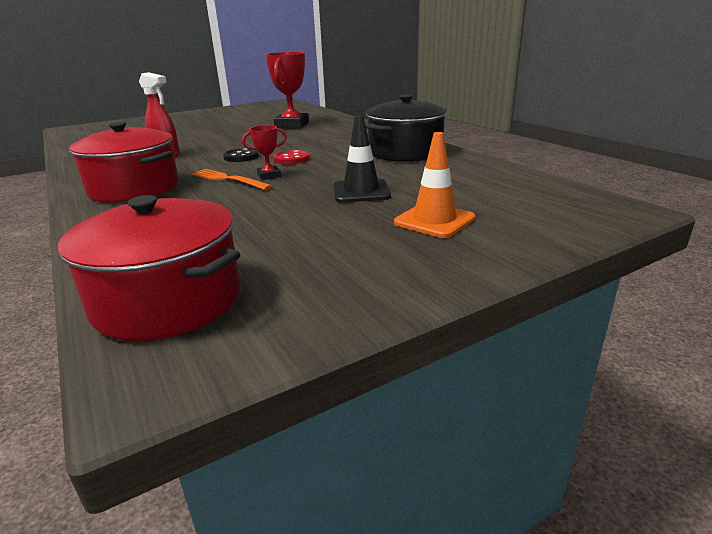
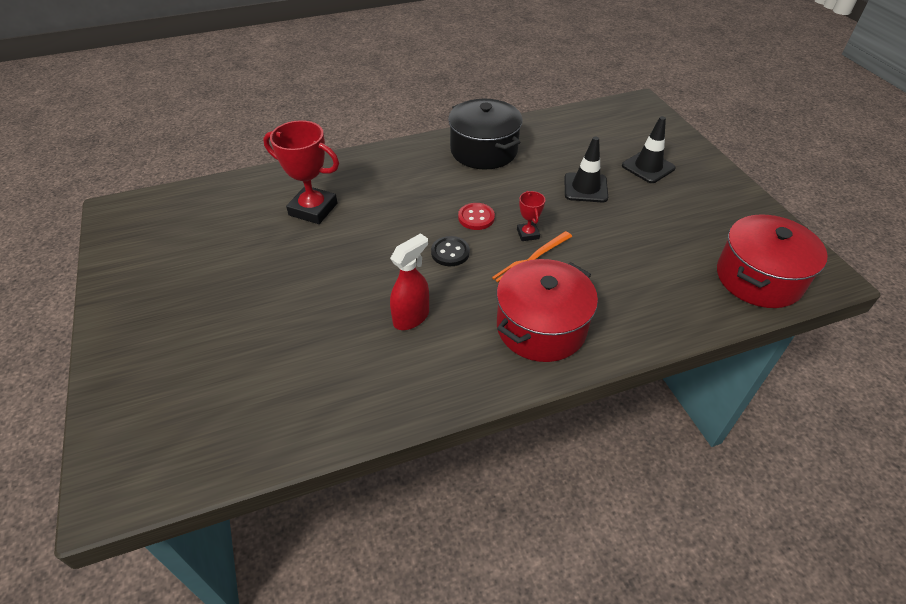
camera: 80 degrees left, 20 degrees up
orange traffic cone [394,132,475,238] -> black traffic cone [622,116,676,183]

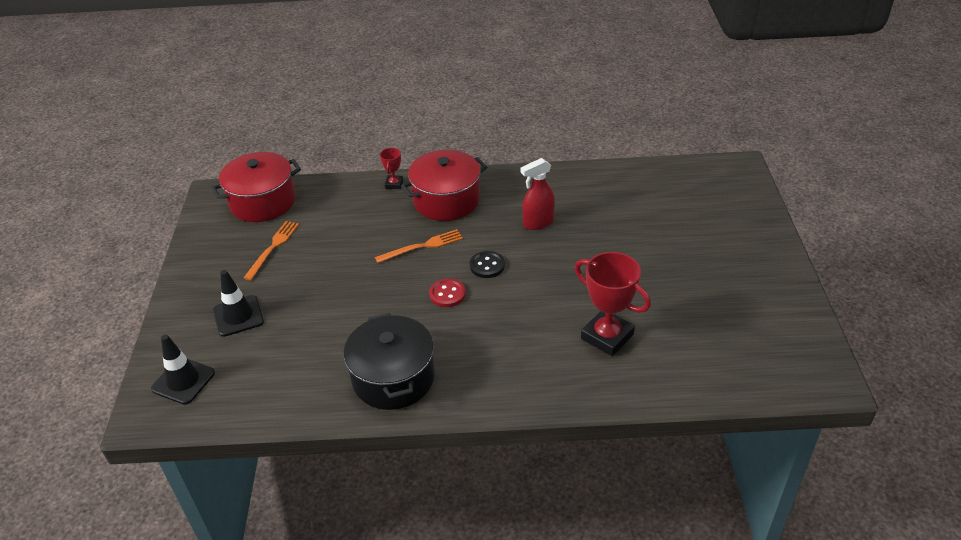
camera: 160 degrees left, 5 degrees down
red trophy [517,191,545,241] -> red trophy moved to [380,148,403,189]
black traffic cone [564,137,608,202] -> black traffic cone moved to [151,335,215,405]
none -> orange fork [244,221,299,280]

